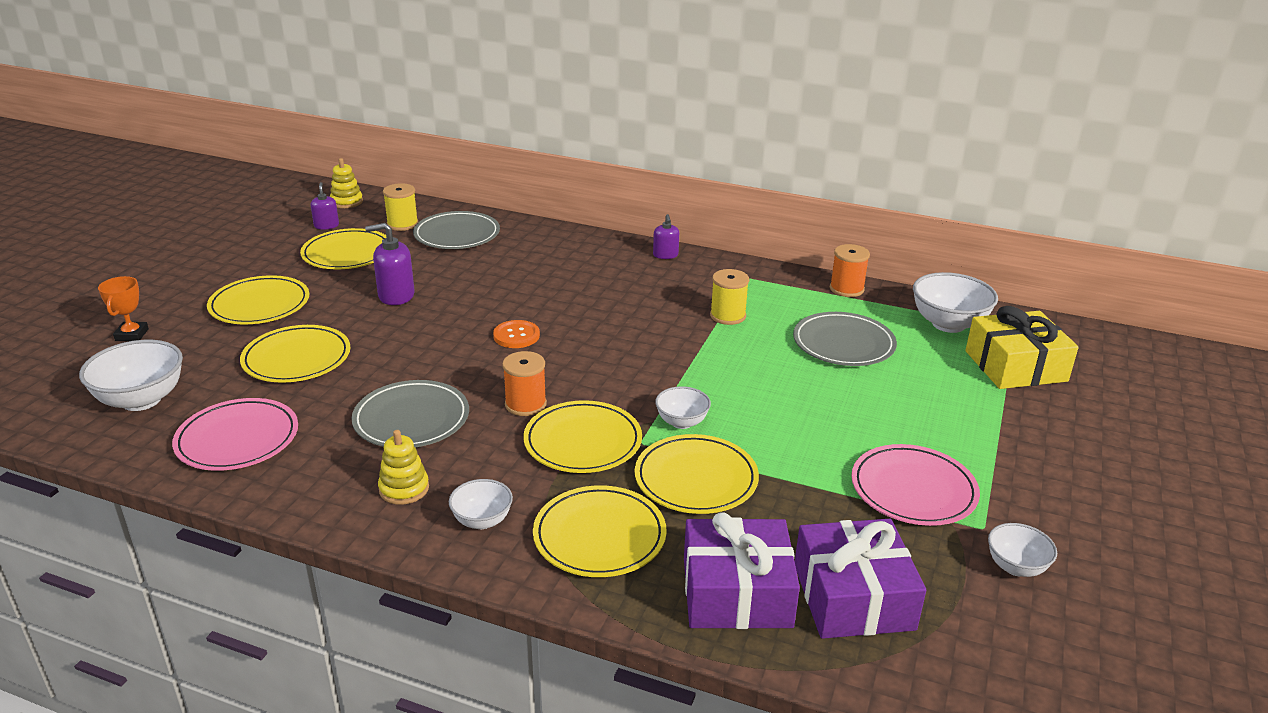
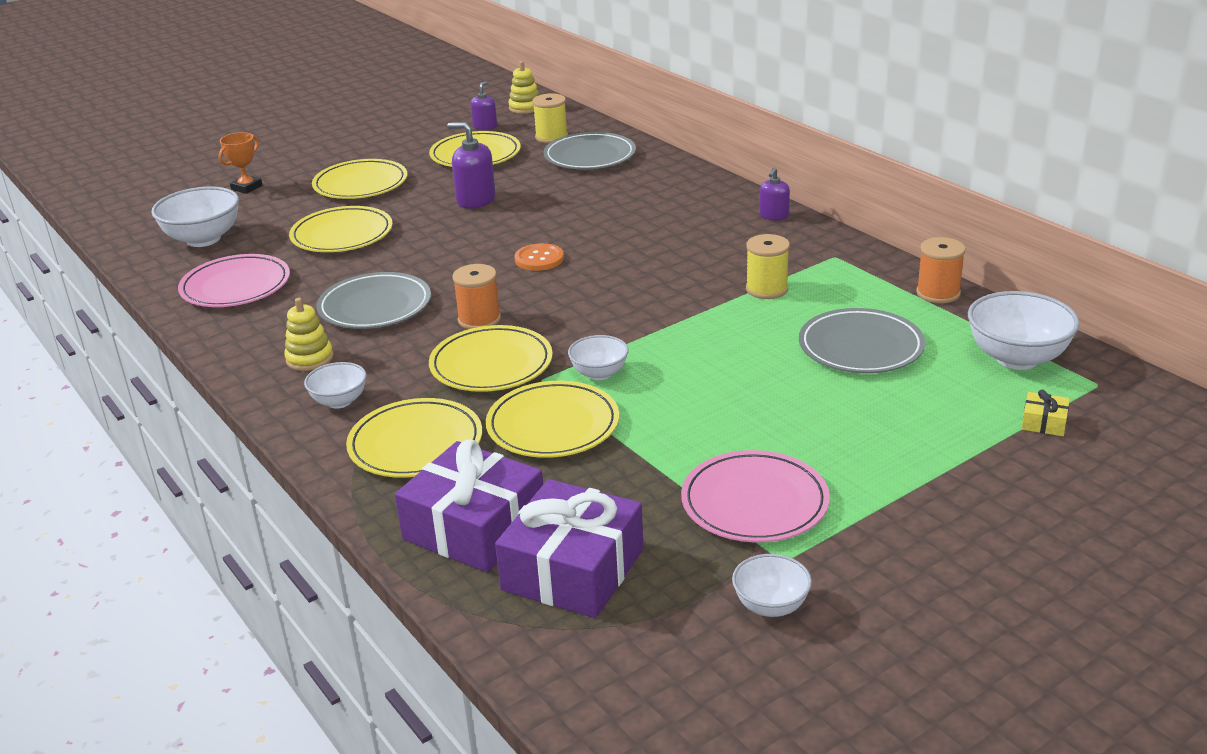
camera: 35 degrees right, 0 degrees up
yellow gift [965,306,1079,389] -> yellow gift [1022,390,1070,436], size x0.41

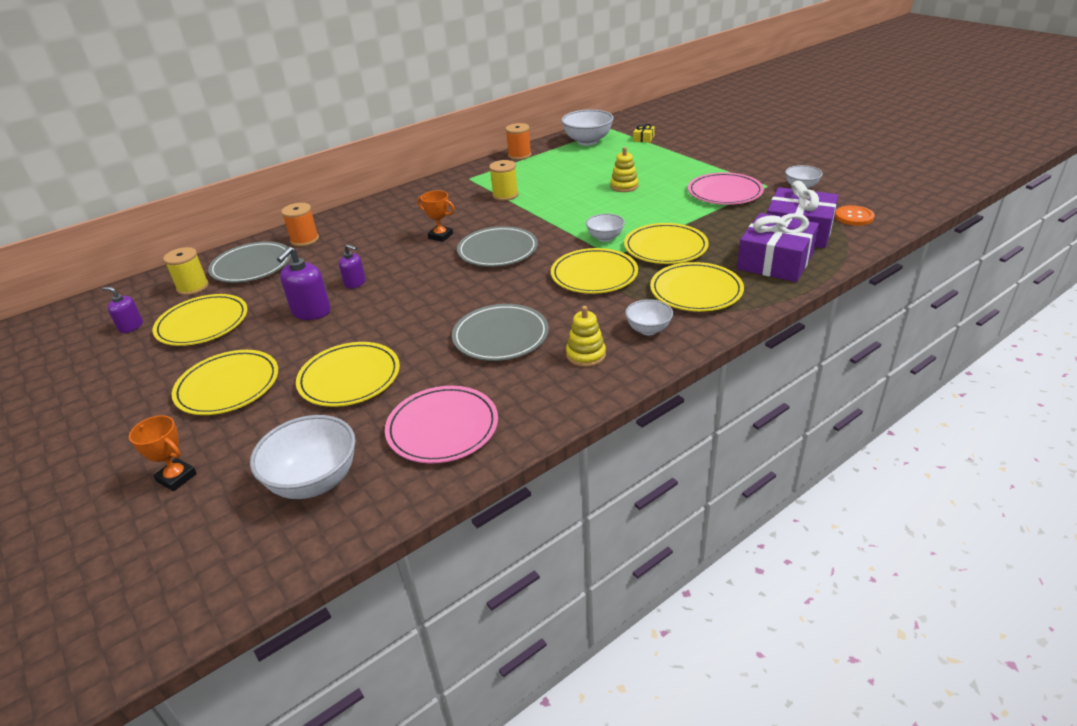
camera: 90 degrees left, 5 degrees up
orange spool [452,264,501,329] -> orange spool moved to [281,203,319,247]
yellow stacking toy [508,61,539,114] -> yellow stacking toy moved to [610,147,638,192]
orange button [515,243,564,271] -> orange button moved to [835,205,875,226]
purple soap dispenser [759,167,790,221] -> purple soap dispenser moved to [339,244,366,289]
grey plate [799,308,925,373] -> grey plate moved to [457,226,538,267]
none -> orange trophy [417,190,455,242]

